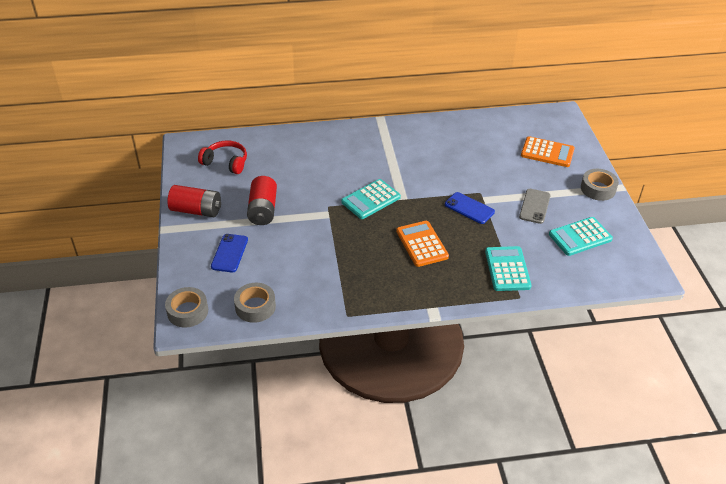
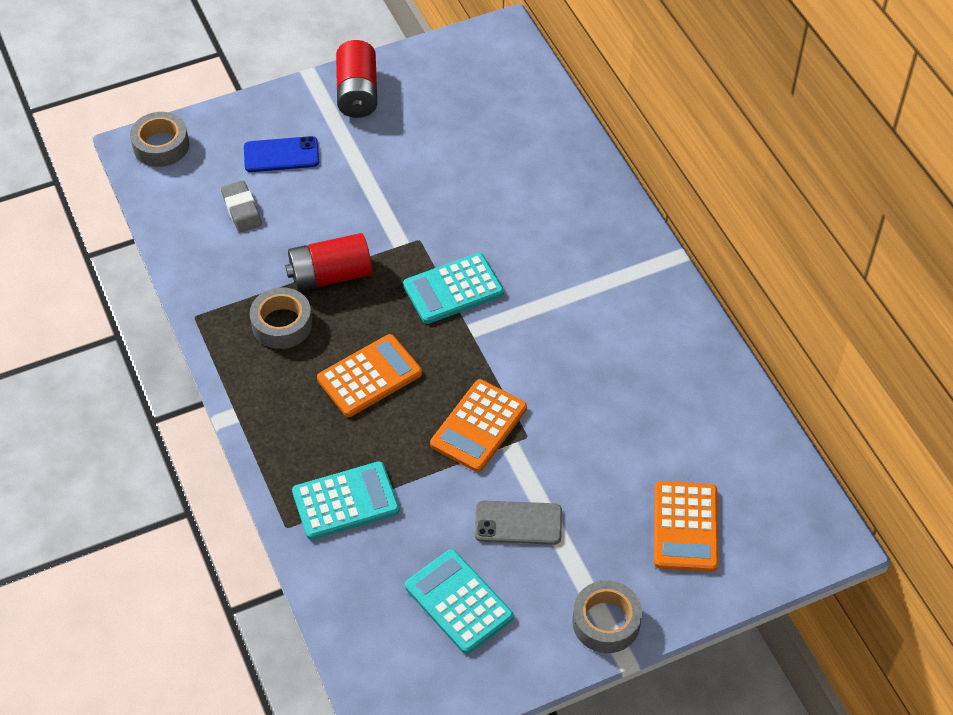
camera: 75 degrees right, 10 degrees up
red headphones [198,141,247,174] -> none
grey tape [234,283,276,323] -> grey tape moved to [250,287,312,349]
red battery [247,176,277,225] -> red battery moved to [285,233,372,291]
turquoise calculator [341,179,401,219] -> turquoise calculator turned 60 degrees counterclockwise [403,253,504,324]
blue phone [445,192,495,224] -> orange calculator [430,379,527,472]
none -> grey eraser [221,180,262,232]

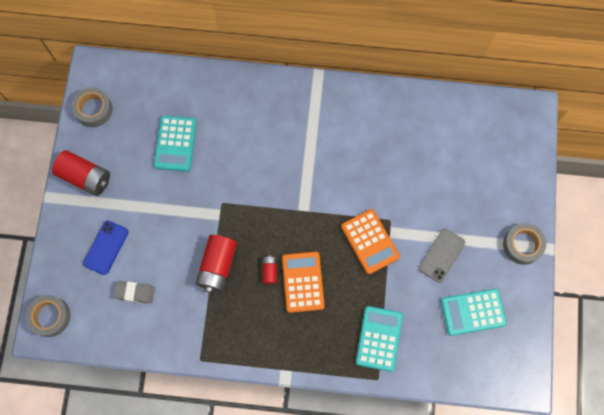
camera: 60 degrees left, 20 degrees up
grey tape [250,287,312,349] -> grey tape moved to [72,87,112,127]
turquoise calculator [403,253,504,324] -> turquoise calculator moved to [154,116,197,172]
orange calculator [654,481,718,572] -> none
none -> red battery [262,256,277,284]

